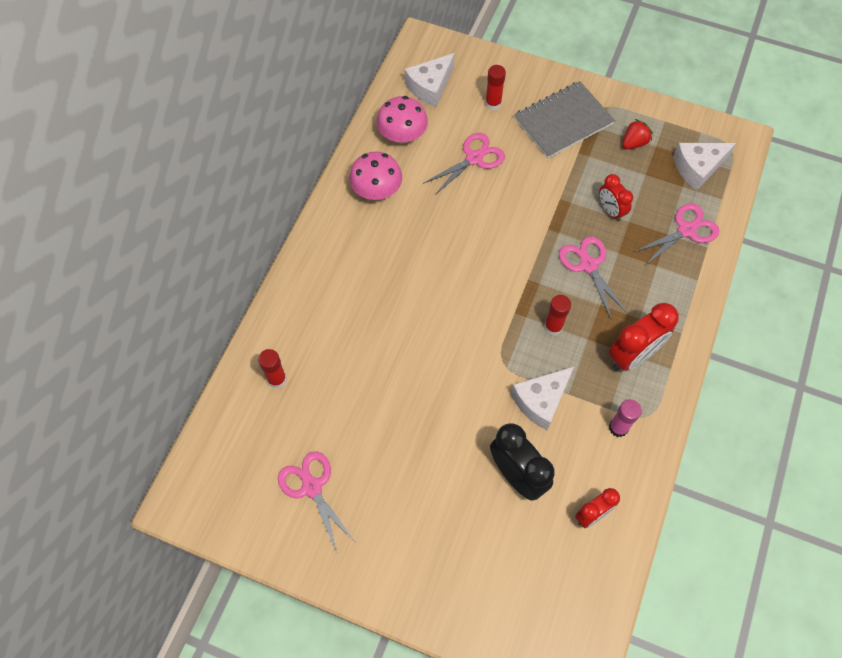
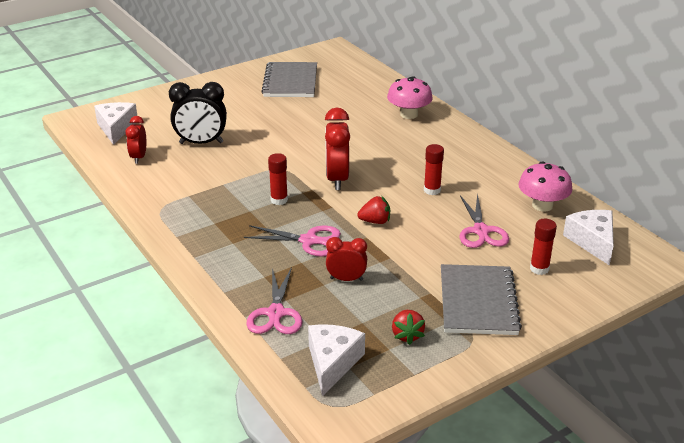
camera: 125 degrees right, 30 degrees down
red glue stick [258,349,287,388] -> red glue stick moved to [424,144,444,195]
pink scissors [278,451,356,552] -> grey notebook [261,62,317,97]
pink mushroom [349,151,402,200] -> pink mushroom moved to [387,76,433,119]
white cheese [511,367,574,430] -> white cheese moved to [94,102,137,145]
red clock [609,303,679,371] -> red clock moved to [325,108,350,190]
pink glue stick [609,399,642,437] -> none
none -> red strawberry [357,196,390,224]

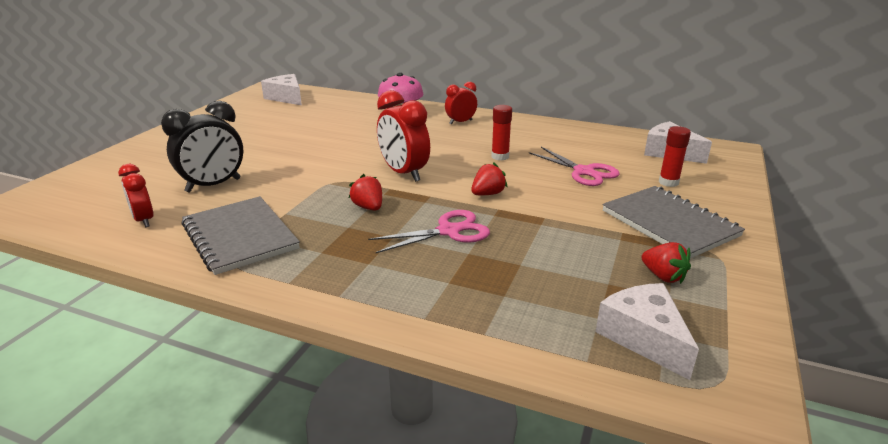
camera: 35 degrees left, 5 degrees down
white cheese [94,102,137,145] -> white cheese moved to [261,74,302,105]
pink scissors [246,267,303,334] -> none
grey notebook [261,62,317,97] -> grey notebook moved to [182,196,300,275]
red glue stick [268,153,288,205] -> red strawberry [349,174,382,210]
red clock [326,237,367,281] -> red clock moved to [445,82,477,125]
pink mushroom [518,162,572,211] -> none

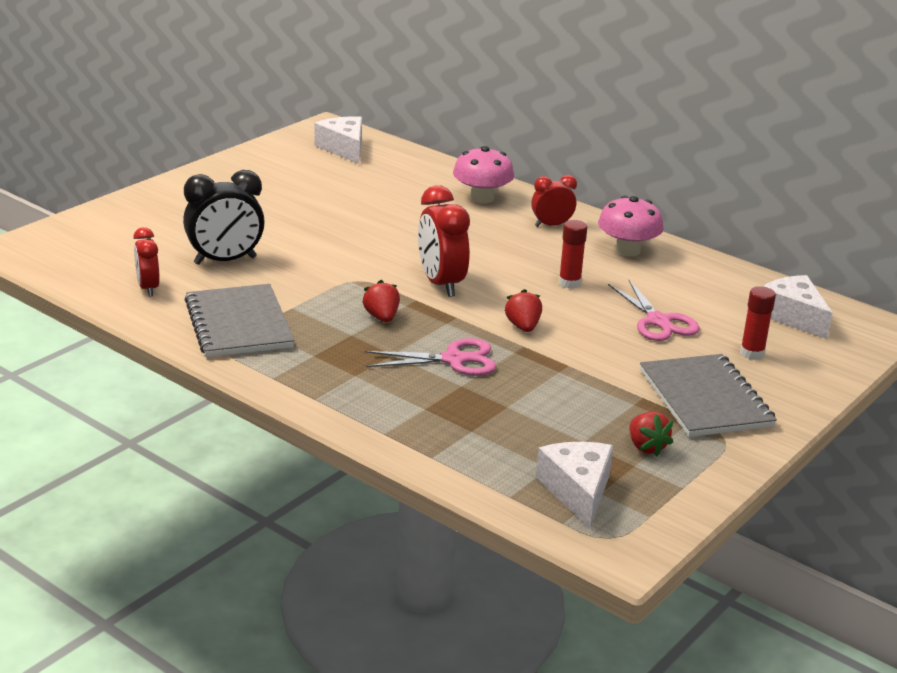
camera: 15 degrees right, 0 degrees up
red strawberry [471,162,507,195] -> red strawberry turned 75 degrees counterclockwise [505,289,542,332]
none -> pink mushroom [598,196,664,257]

